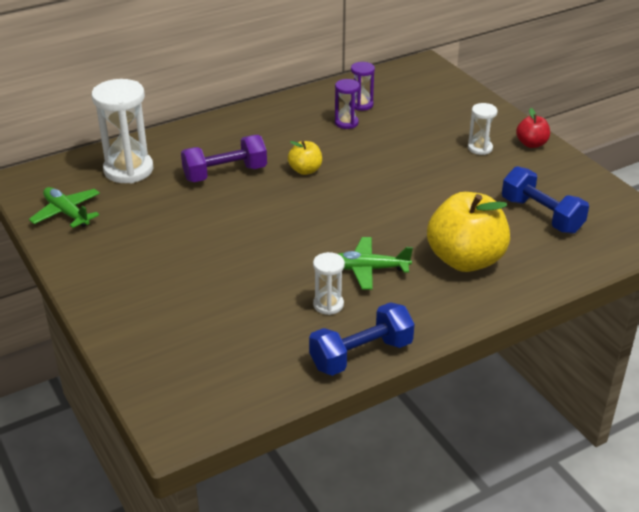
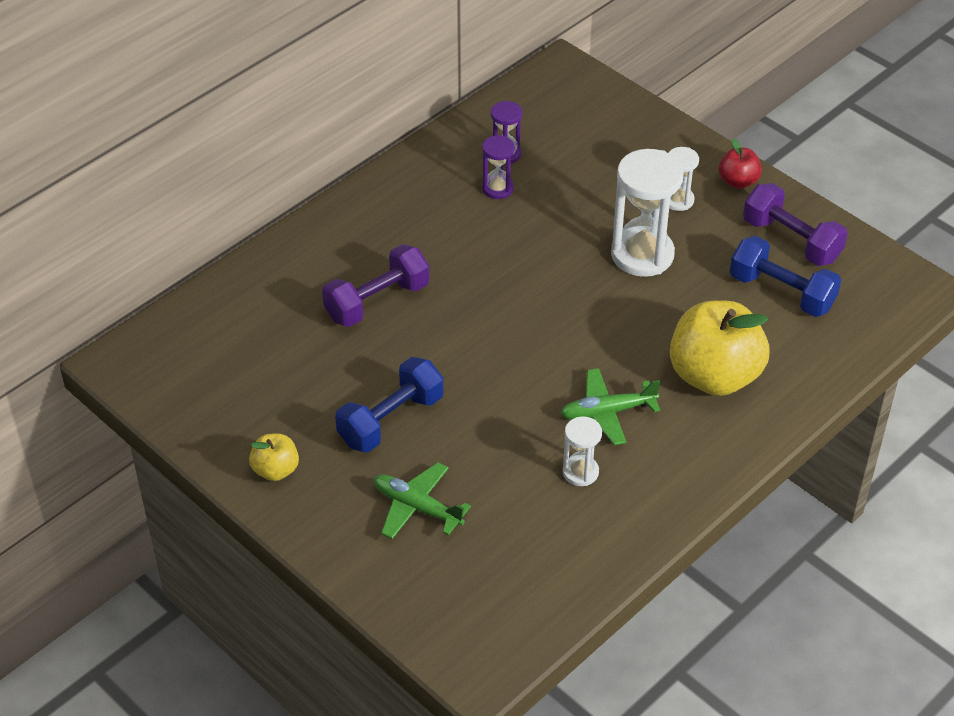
camera: 15 degrees left, 10 degrees up
green plane [29,187,100,228] -> green plane moved to [374,462,471,539]
white hourglass [92,79,153,184] -> white hourglass moved to [611,149,684,277]
yellow apple [288,141,322,175] -> yellow apple moved to [249,433,299,481]
blue dumbbell [309,302,415,376] -> blue dumbbell moved to [335,357,444,452]
none -> purple dumbbell [743,183,848,266]

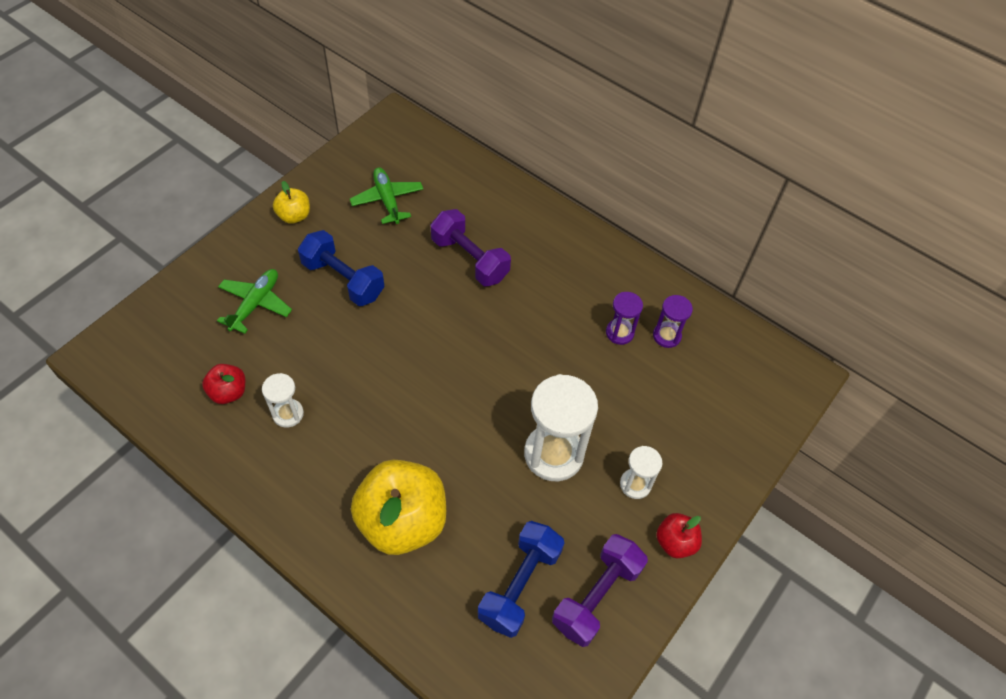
camera: 80 degrees right, 10 degrees up
green plane [560,368,660,445] -> green plane moved to [350,167,423,224]
none -> red apple [202,364,245,404]

